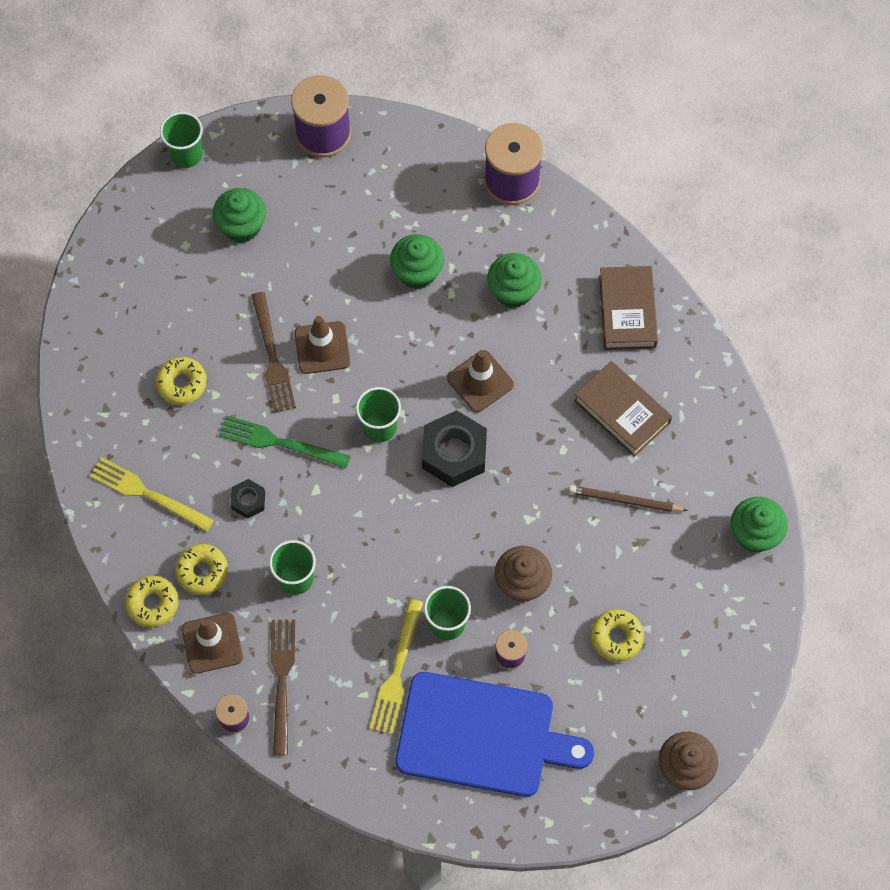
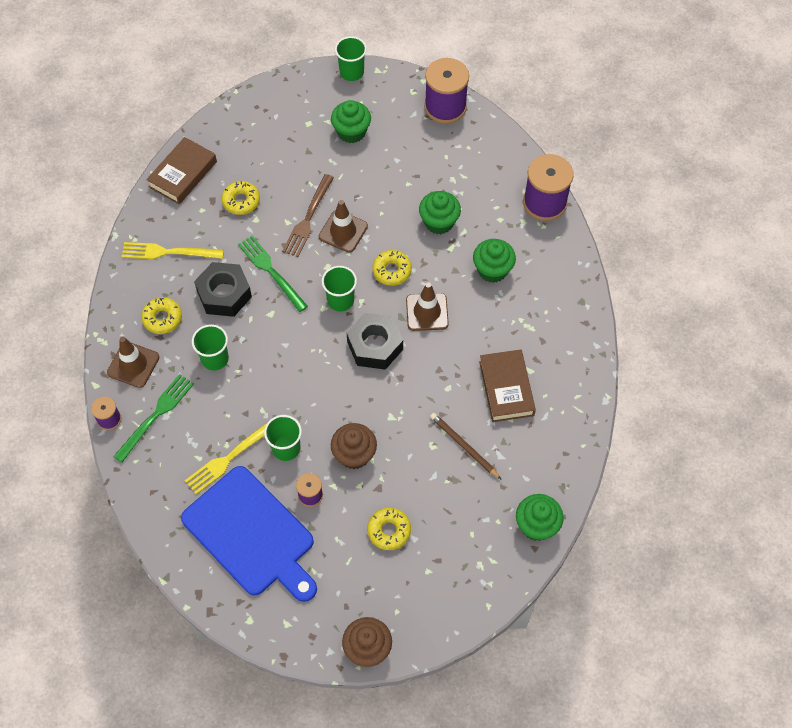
camera: 35 degrees right, 5 degrees down
yellow fork [90,457,214,532] -> yellow fork turned 60 degrees counterclockwise [122,242,224,259]
yellow donut [125,576,178,627] -> yellow donut moved to [372,250,412,286]
black nut [231,479,265,519] -> black nut [194,262,252,317], size x1.95
brown fork [270,620,295,755] -> green fork [113,374,194,463]
brown book [599,266,658,350] -> brown book moved to [146,137,217,205]

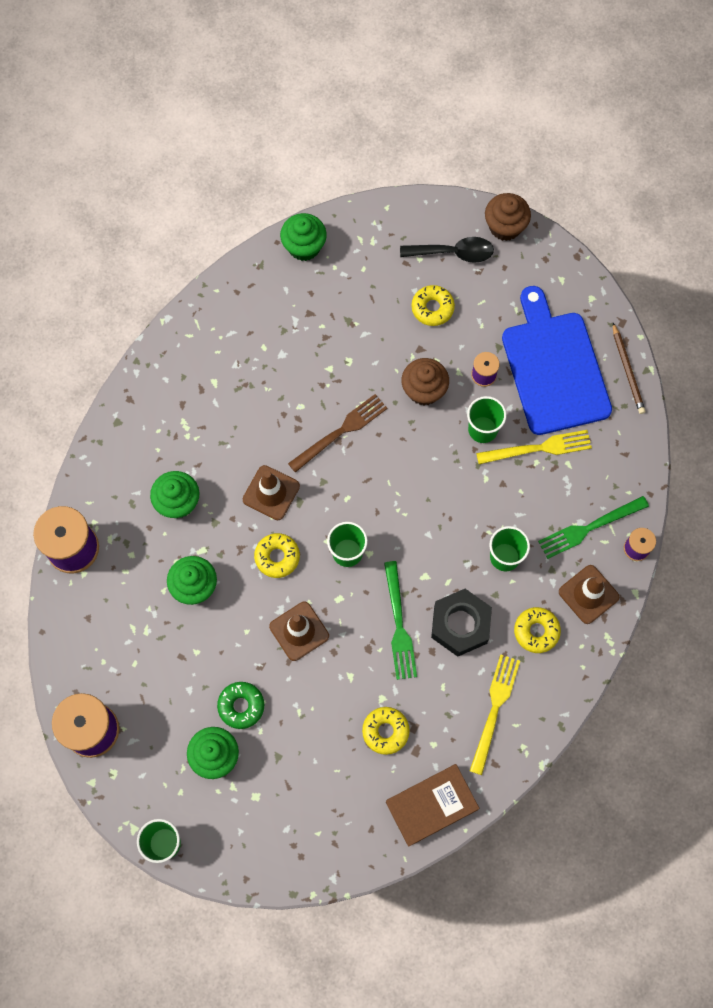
camera: 150 degrees left, 10 degrees up
yellow fork [122,242,224,259] -> yellow fork turned 105 degrees counterclockwise [470,654,520,775]
brown fork [282,174,334,257] -> brown fork moved to [288,394,387,473]
black nut [347,313,403,370] -> none
brown pencil [430,413,502,480] -> brown pencil moved to [613,323,646,414]
brown book [479,349,536,422] -> none
none -> green donut [217,682,264,729]
none -> black spoon [400,237,494,263]

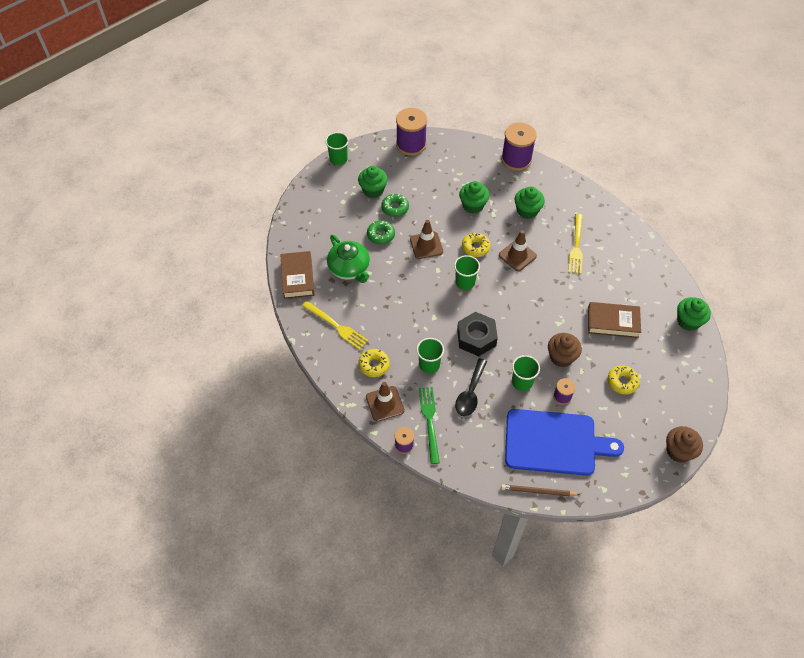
camera: 110 degrees right, 15 degrees down
brown fork [288,394,387,473] -> none
yellow donut [362,707,410,755] -> green teapot [327,235,370,283]
green fork [384,561,417,680] -> none
black spoon [400,237,494,263] -> black spoon moved to [455,358,487,416]
black nut [431,589,492,657] -> black nut moved to [457,312,498,356]
yellow fork [476,430,592,464] -> yellow fork moved to [568,214,583,274]
none -> green donut [367,220,395,244]
none -> brown book [588,302,641,338]

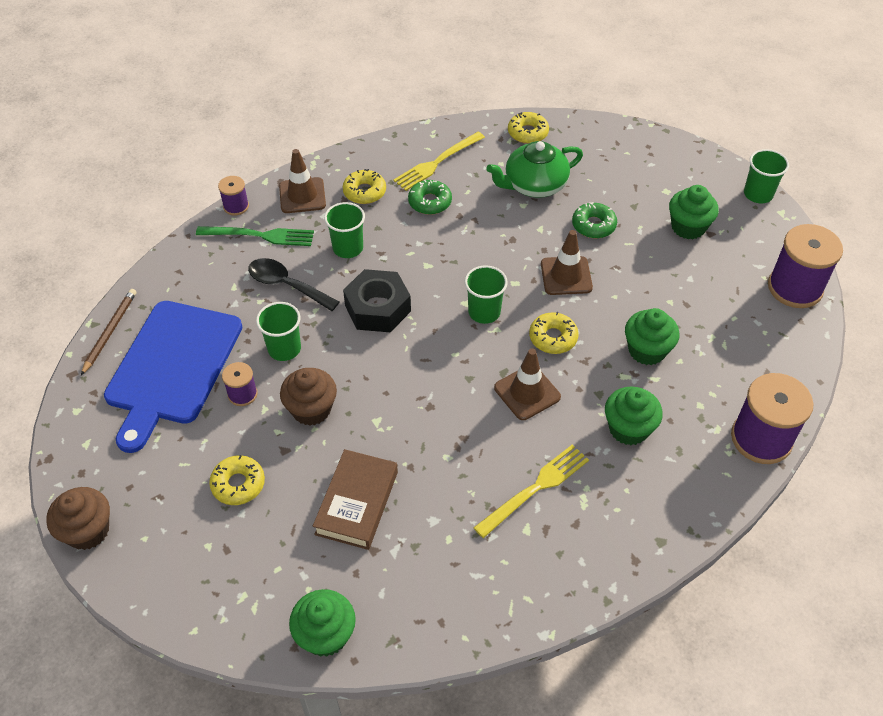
camera: 100 degrees right, 5 degrees down
brown book [280,251,314,299] -> yellow donut [508,112,549,144]
green donut [381,193,409,217] -> green donut moved to [408,180,452,215]
yellow fork [568,214,583,274] -> yellow fork turned 120 degrees clockwise [474,445,589,538]

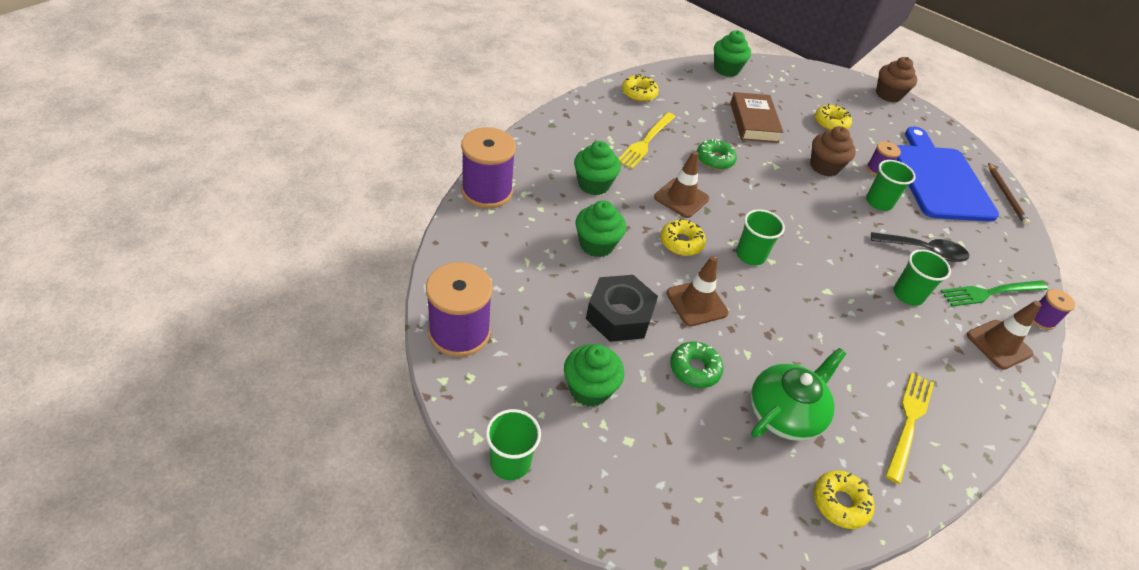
camera: 155 degrees right, 5 degrees down
yellow donut [343,169,386,204] -> yellow donut moved to [622,74,659,102]
black nut [343,269,411,333] -> black nut moved to [586,275,658,342]
green donut [408,180,452,215] -> green donut moved to [697,139,737,170]

